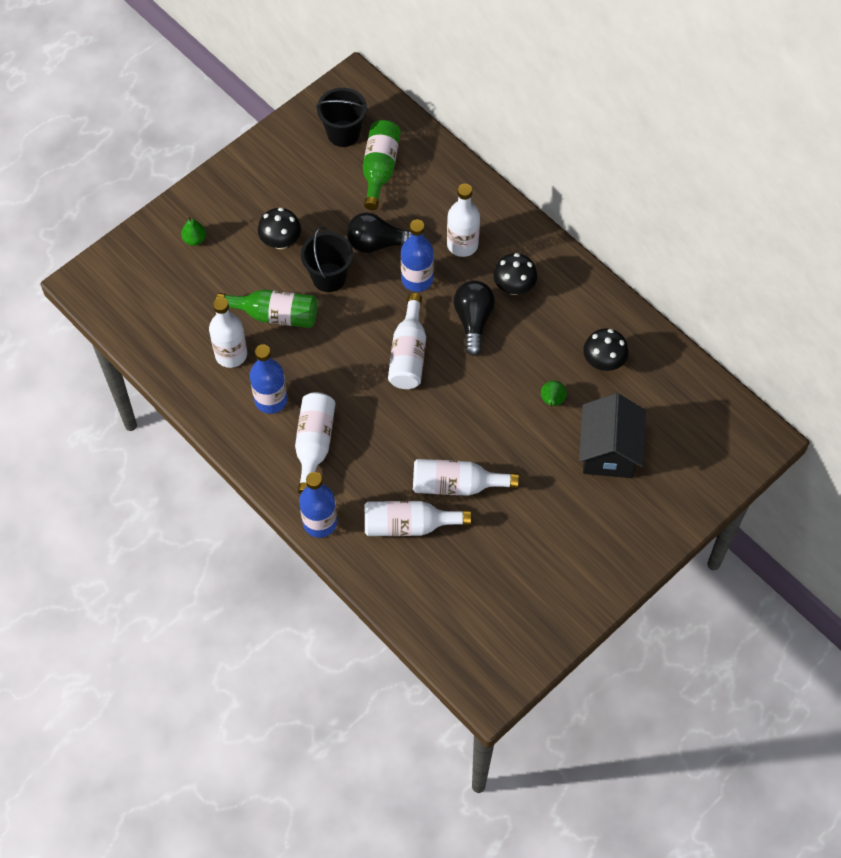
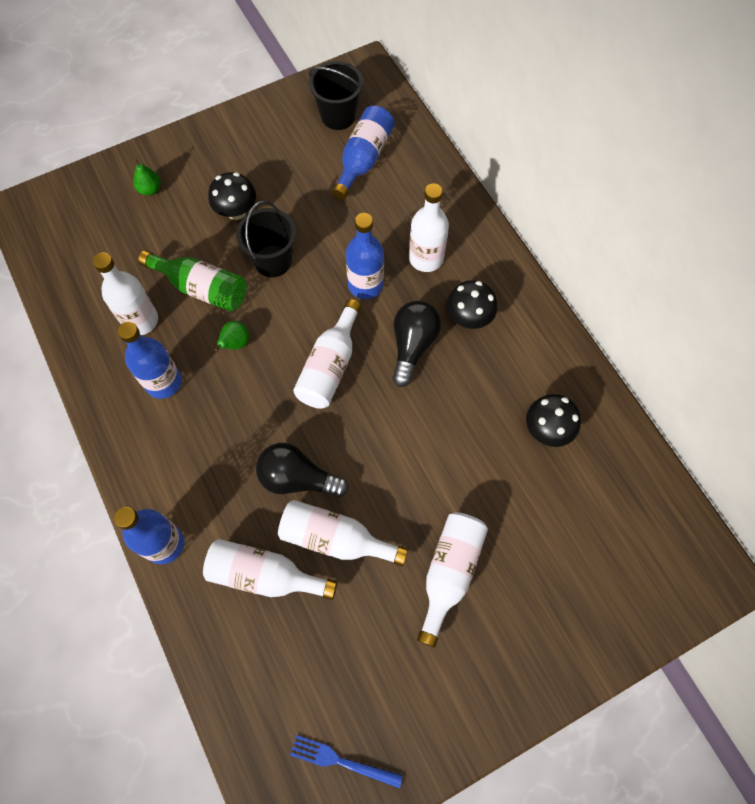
camera: 15 degrees right, 5 degrees up
white bottle [295,392,335,494] -> white bottle moved to [417,512,488,648]
black light bulb [347,213,411,253] -> black light bulb moved to [256,443,349,497]
green bottle [363,120,401,210] -> blue bottle [332,106,395,200]
green pear [541,381,567,408] -> green pear moved to [214,321,249,351]
black house [579,393,646,478] -> none
none -> blue fork [290,735,403,788]

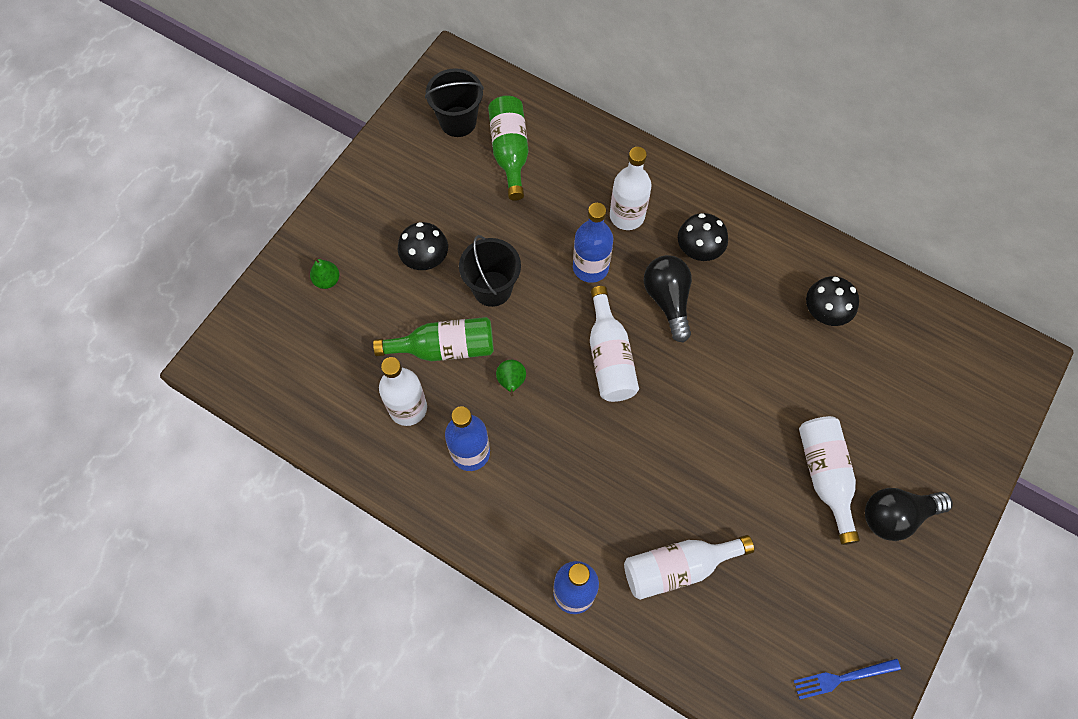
camera: 30 degrees left, 0 degrees up
black light bulb [256,443,349,497] -> black light bulb moved to [865,488,953,541]
white bottle [278,500,408,566] -> none
blue bottle [332,106,395,200] -> green bottle [488,95,528,201]

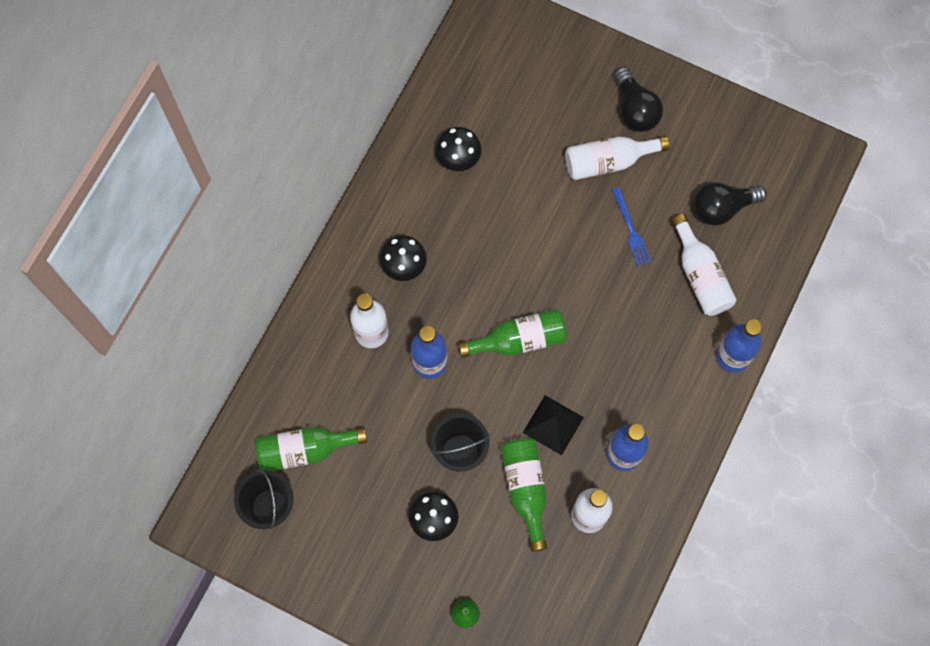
camera: 95 degrees left, 5 degrees up
green pear [496,360,526,396] -> black pyramid [523,395,584,455]
white bottle [590,286,639,402] -> green bottle [458,309,567,358]
black light bulb [644,255,692,343] -> black light bulb moved to [694,182,767,226]
blue fork [794,658,901,699] -> blue fork moved to [612,187,651,266]

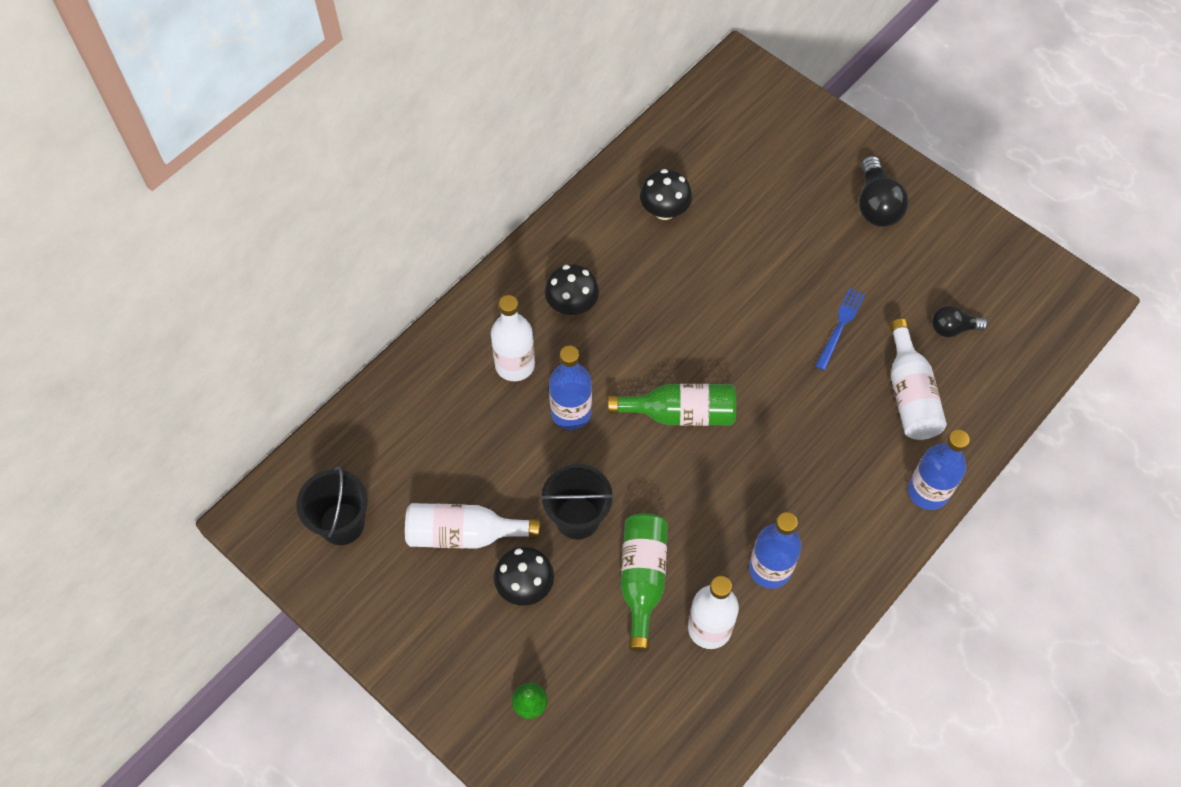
camera: 15 degrees right, 10 degrees down
green bottle [255,427,367,471] -> none
black pyramid [523,395,584,455] -> none
white bottle [565,136,670,180] -> white bottle moved to [405,503,540,549]
blue fork [612,187,651,266] -> blue fork turned 150 degrees counterclockwise [815,288,865,370]
black light bulb [694,182,767,226] -> black light bulb [932,306,988,337], size x0.63

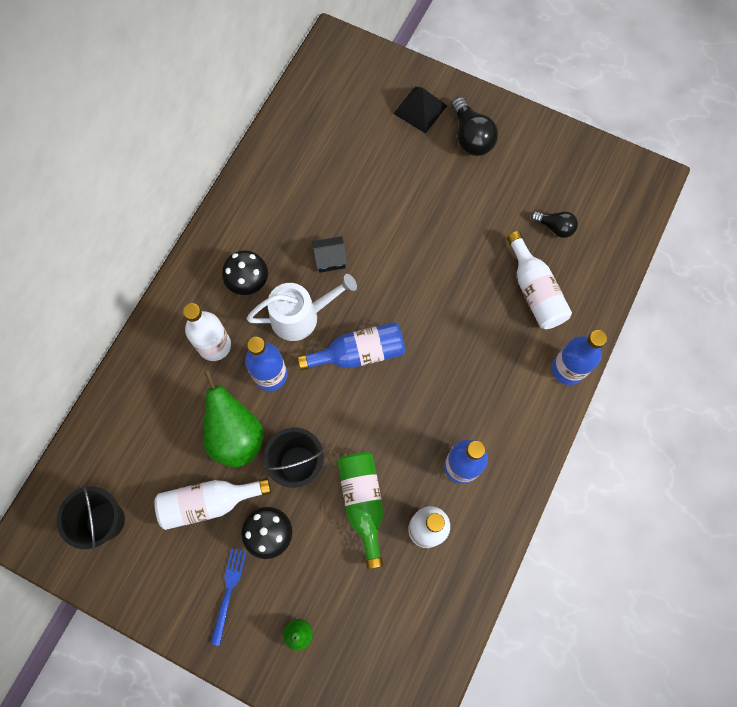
camera: 15 degrees left, 10 degrees up
green bottle [608,384,736,426] -> blue bottle [298,322,405,370]
black mushroom [640,169,692,220] -> none
blue fork [815,288,865,370] -> blue fork moved to [210,548,247,646]
black light bulb [932,306,988,337] -> black light bulb turned 135 degrees counterclockwise [531,211,578,238]
none -> green pear [203,371,264,467]
none -> white watering can [246,274,357,341]
none -> black house [312,236,347,273]
none -> black pyramid [393,86,447,134]

